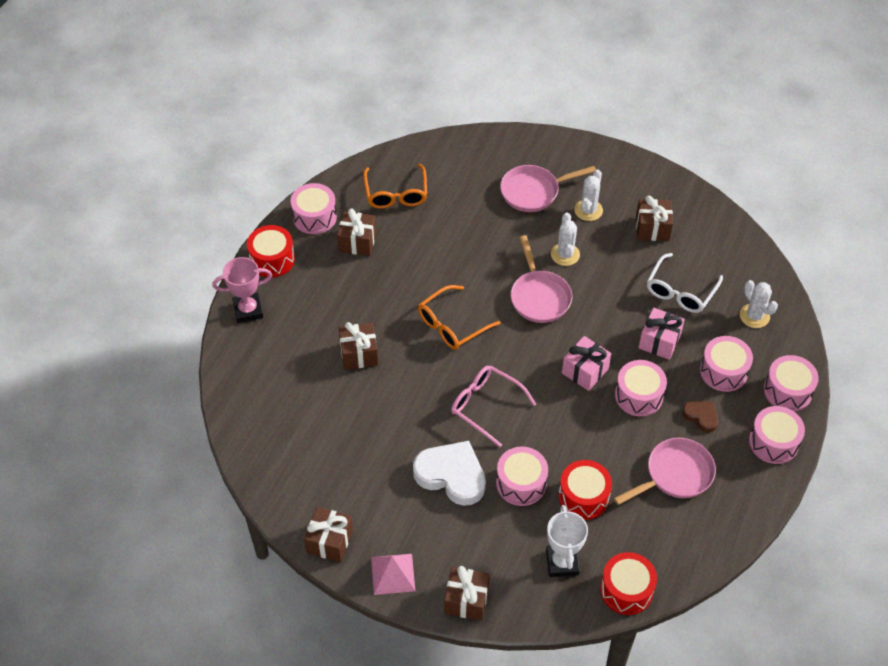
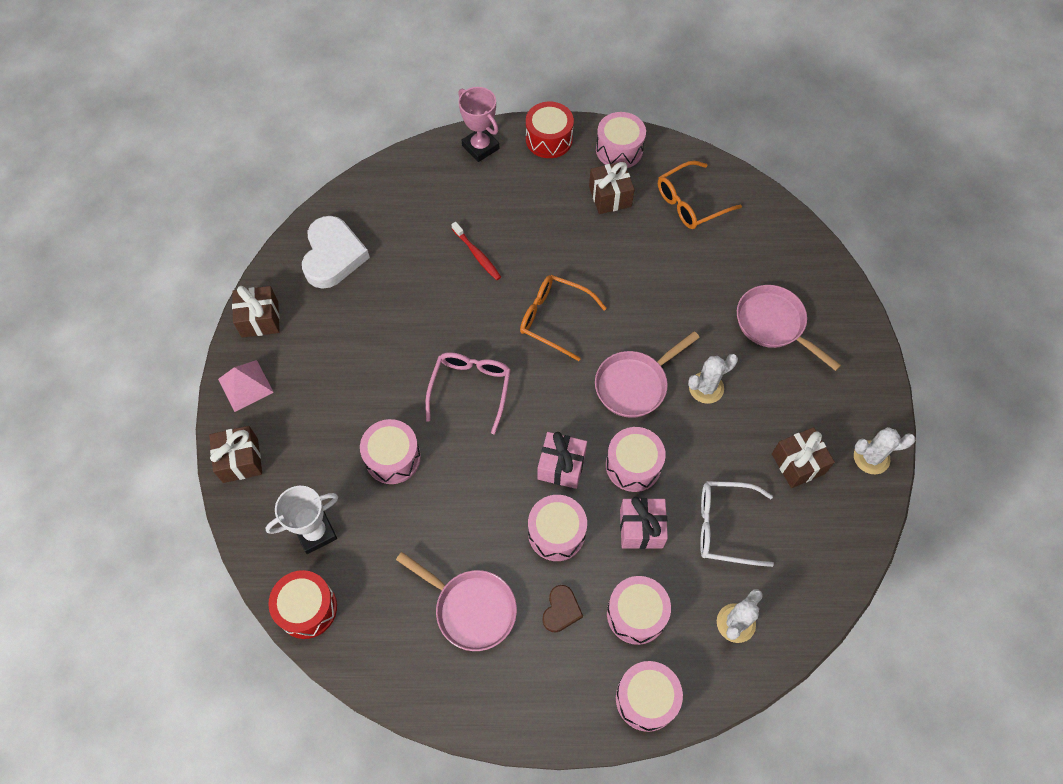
camera: 65 degrees right, 10 degrees up
brown gift [339,322,378,370] -> red toothbrush [451,222,501,280]
white heart [413,441,486,506] -> white heart moved to [302,216,370,289]
red drum [559,460,612,520] -> none
white cactus [574,170,603,221] -> white cactus moved to [854,427,915,474]
pink drum [749,406,805,464] -> pink drum moved to [606,427,666,492]

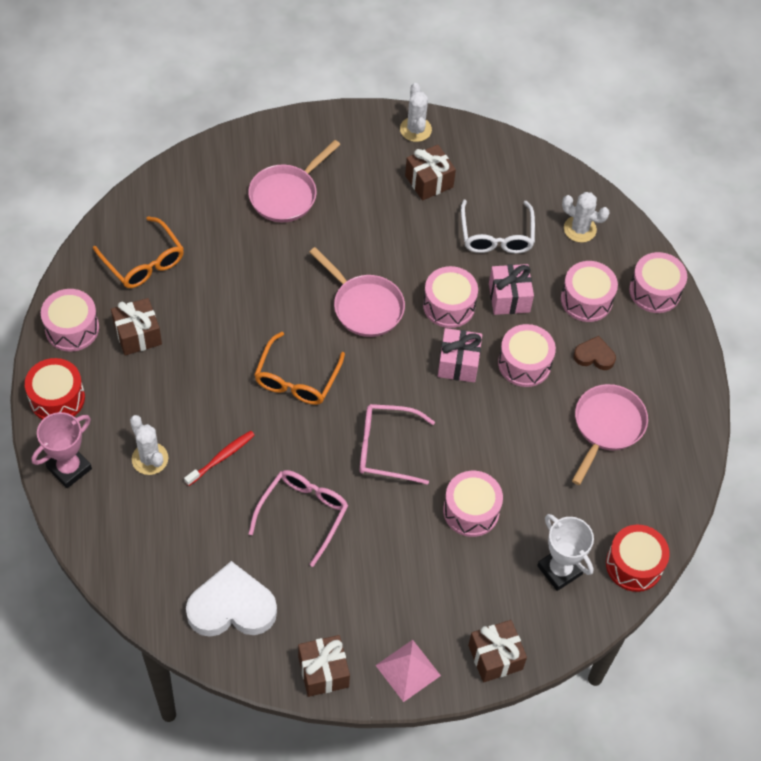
camera: 100 degrees left, 5 degrees down
white cactus [688,354,738,404] -> white cactus moved to [130,415,168,475]
none -> pink glasses [248,470,348,567]

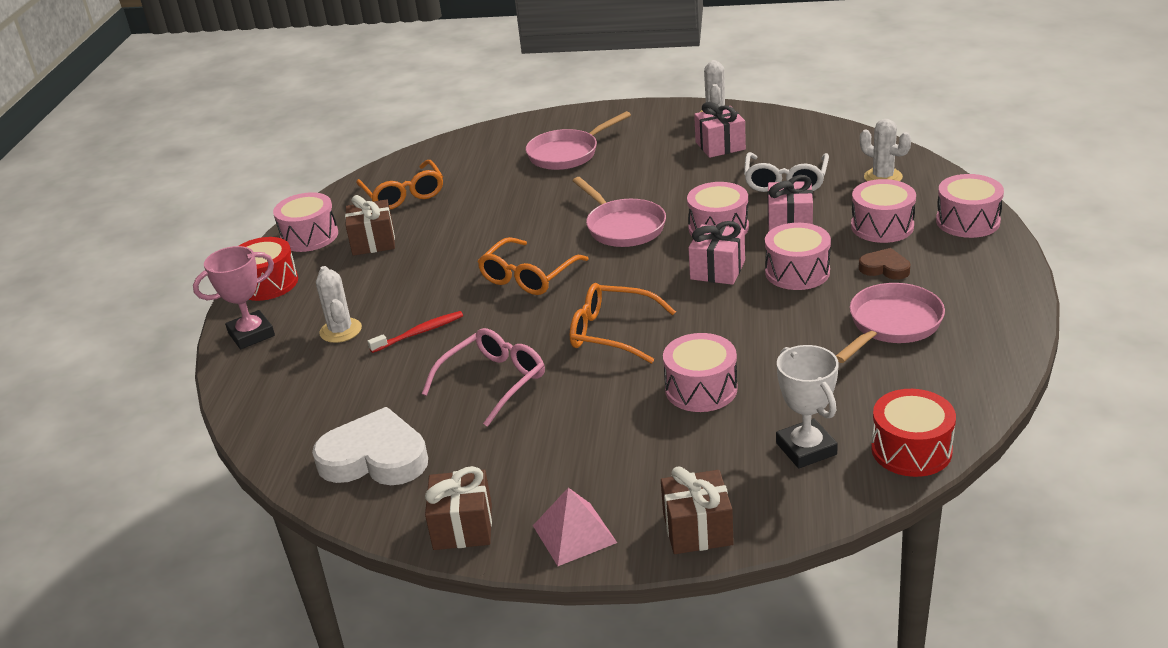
camera: 20 degrees right, 25 degrees down
pink glasses [360,404,435,485] -> orange glasses [570,283,676,364]
brown gift [405,145,456,201] -> pink gift [694,102,746,158]

